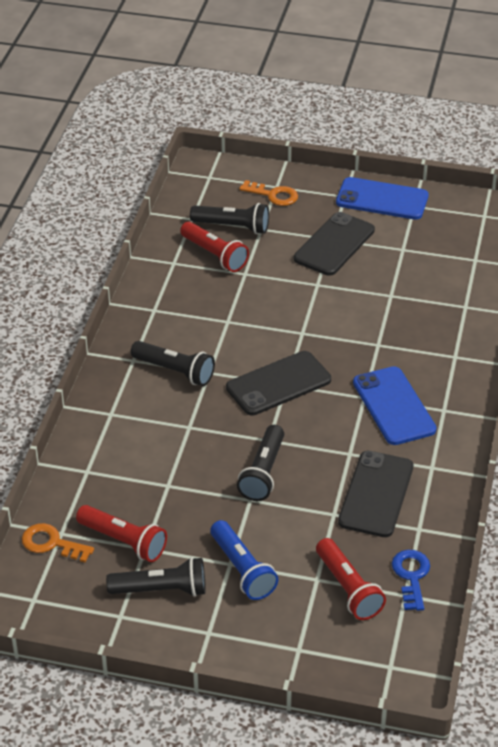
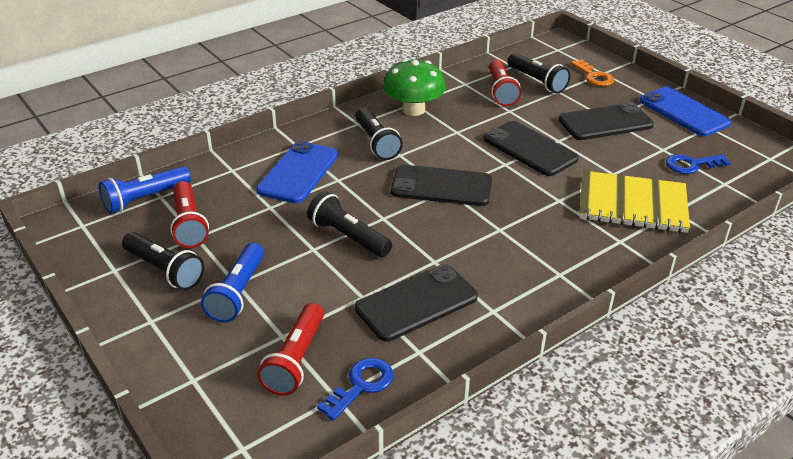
camera: 40 degrees right, 5 degrees down
orange key [22,523,94,563] -> blue flashlight [99,166,191,214]
black flashlight [237,425,284,501] -> black flashlight turned 75 degrees clockwise [307,191,392,257]
blue phone [353,366,437,445] -> blue phone moved to [256,141,338,204]
none -> green mushroom [383,59,446,116]
none -> black phone [483,121,579,176]
none -> yellow notebook [579,171,690,233]
none -> blue key [666,154,731,174]

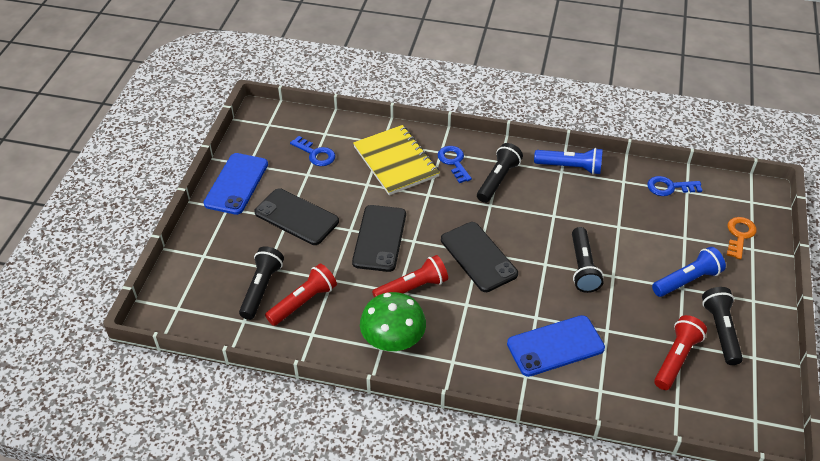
camera: 130 degrees left, 10 degrees up
blue flashlight [99,166,191,214] -> blue flashlight moved to [534,148,603,175]
red flashlight [257,303,324,396] -> red flashlight moved to [372,255,448,297]
black flashlight [355,107,403,160] -> black flashlight moved to [477,143,523,203]
black phone [355,264,478,342] -> none
orange key [570,59,614,86] -> orange key moved to [727,217,757,260]
none -> blue key [438,146,472,183]

